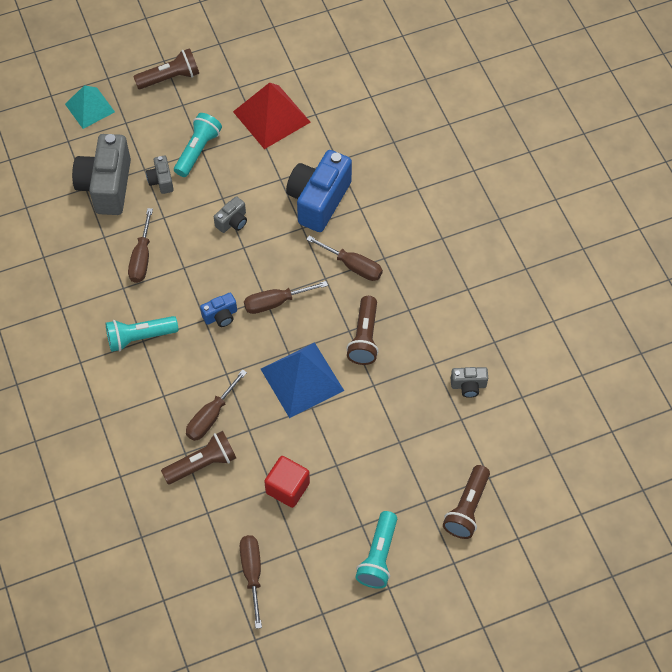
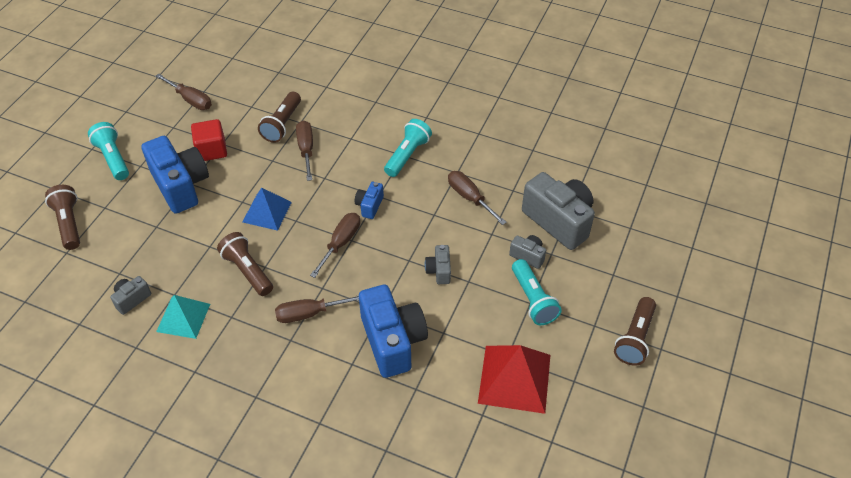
camera: 135 degrees right, 10 degrees down
turquoise pyramid [65,86,115,129] -> turquoise pyramid moved to [156,295,210,339]
blue pyramid [261,342,344,418] -> blue pyramid [242,188,292,231], size x0.66
none -> blue camera [141,136,209,214]

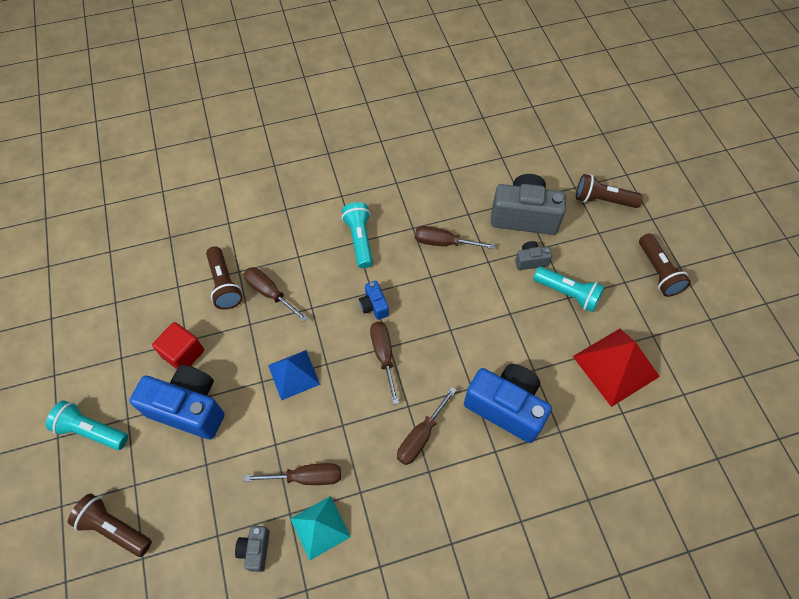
camera: 40 degrees left, 10 degrees up
brown screwdriver [155,74,212,110] -> brown screwdriver moved to [244,463,341,485]
brown flashlight [217,232,273,296] -> brown flashlight moved to [576,174,643,208]
grey camera [425,245,451,284] -> none

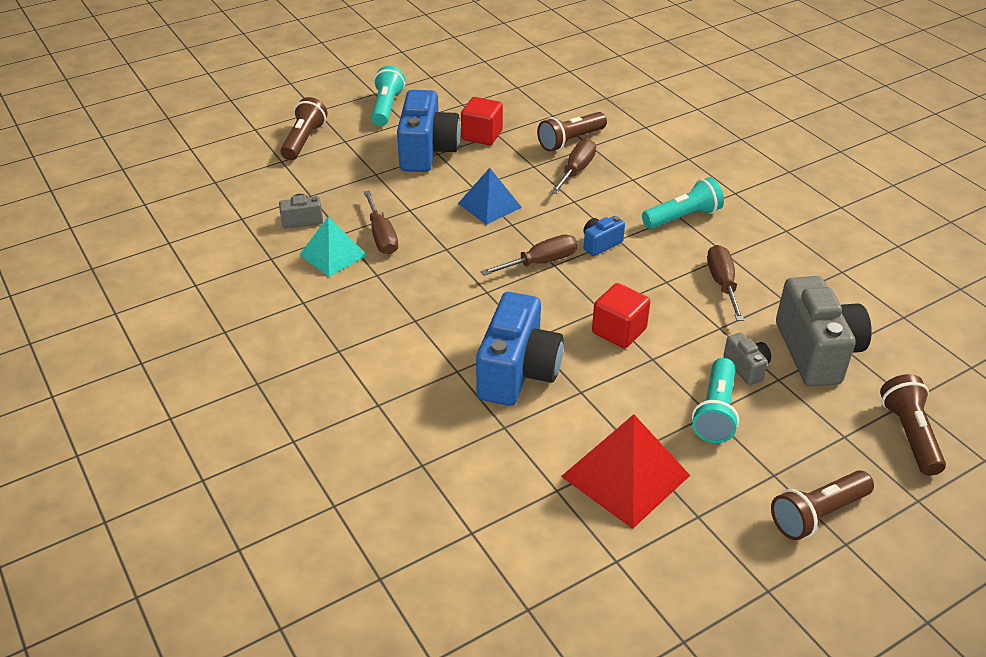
camera: 75 degrees right, 20 degrees down
brown screwdriver [397,387,457,465] -> none
none -> red cube [592,283,651,348]

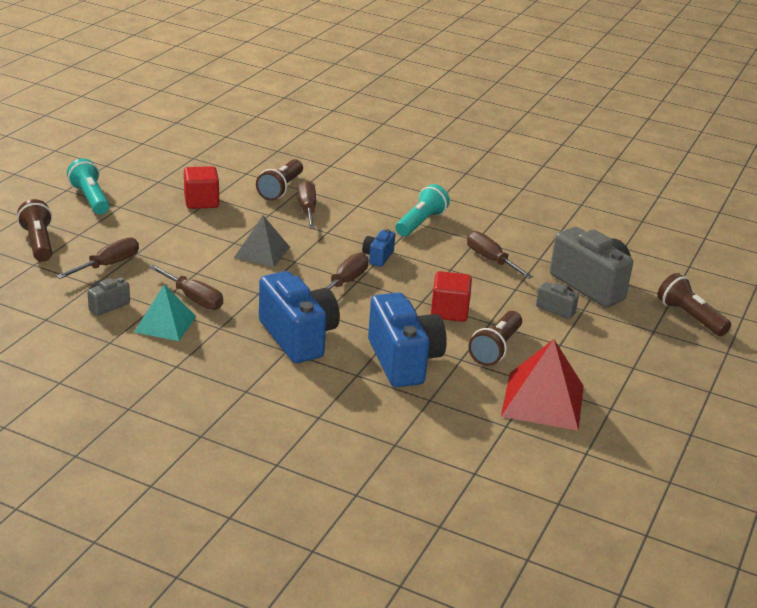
camera: 35 degrees left, 10 degrees down
blue camera [397,90,461,172] -> blue camera moved to [259,271,340,363]
blue pyramid [458,168,522,225] -> grey pyramid [234,215,290,267]
turquoise flashlight [692,358,739,443] -> none
brown flashlight [771,470,874,540] -> brown flashlight moved to [468,311,522,366]
none -> brown screwdriver [56,237,139,279]

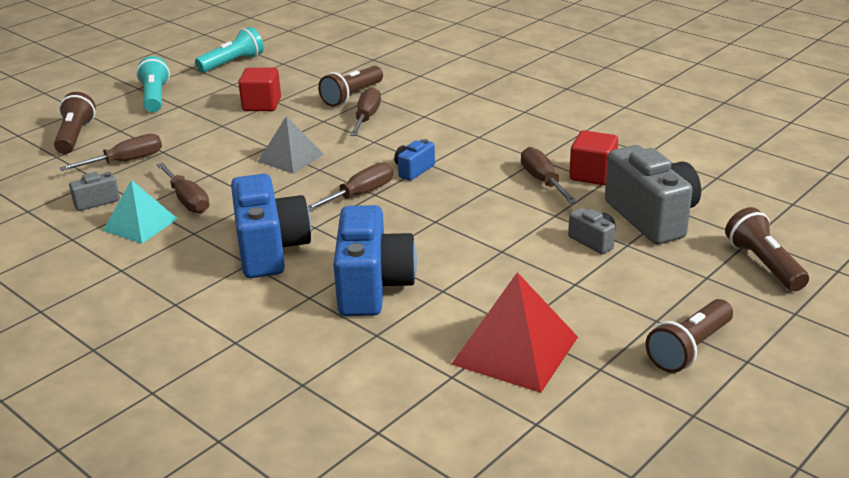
camera: 20 degrees right, 0 degrees up
turquoise flashlight [396,184,450,236] -> turquoise flashlight moved to [195,27,264,73]
red cube [431,271,472,322] -> red cube moved to [569,130,618,185]
brown flashlight [468,311,522,366] -> brown flashlight moved to [646,299,733,373]

